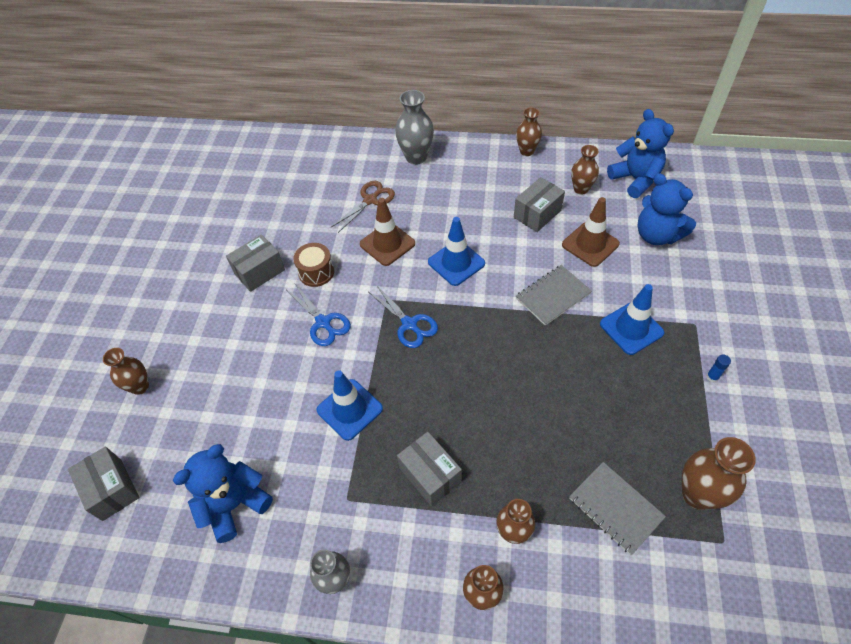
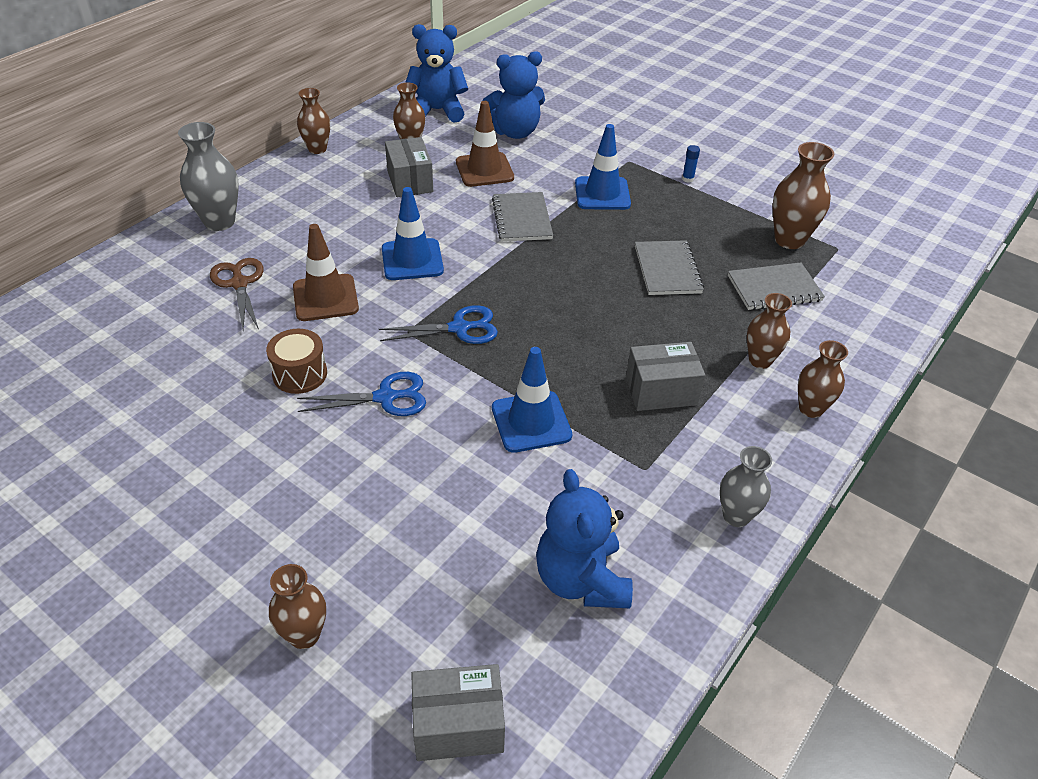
camera: 65 degrees left, 10 degrees down
grey box [226,234,285,292] -> none
none -> grey notebook [635,240,704,295]

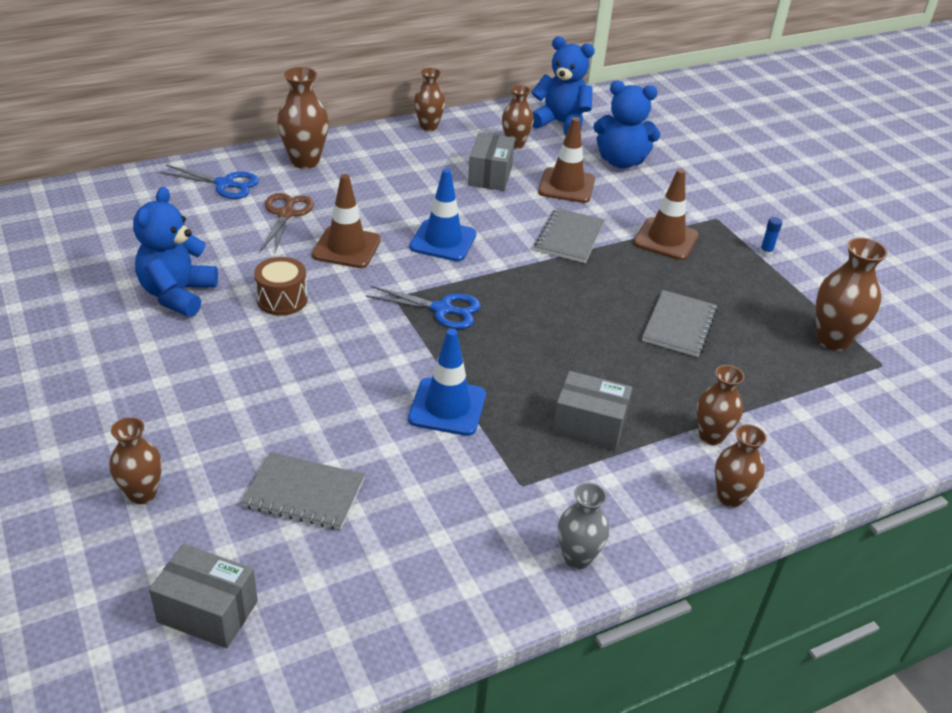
camera: 25 degrees right, 5 degrees down
grey vase [178,122,239,231] -> brown vase [277,67,329,169]
blue scissors [297,372,426,416] -> blue scissors moved to [160,165,259,199]
blue teddy bear [536,469,633,608] -> blue teddy bear moved to [133,187,218,317]
blue traffic cone [575,124,631,210] -> brown traffic cone [633,169,699,260]
grey notebook [728,262,825,310] -> grey notebook moved to [242,452,365,530]

